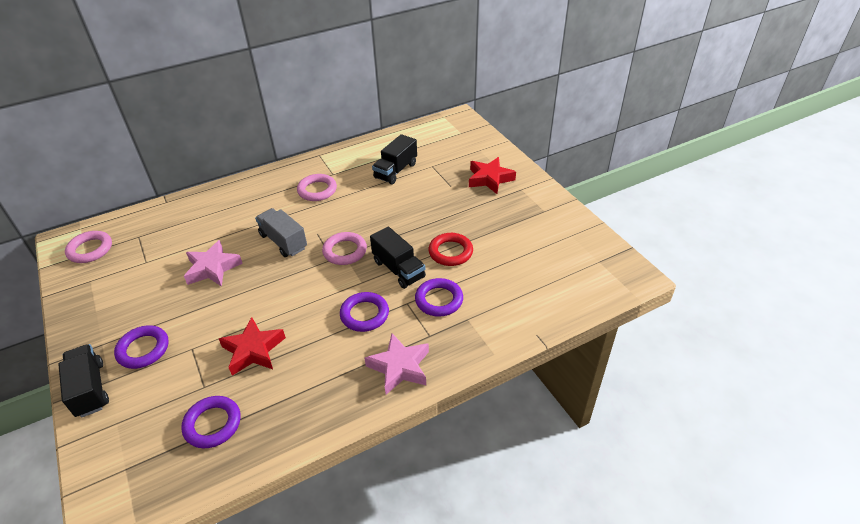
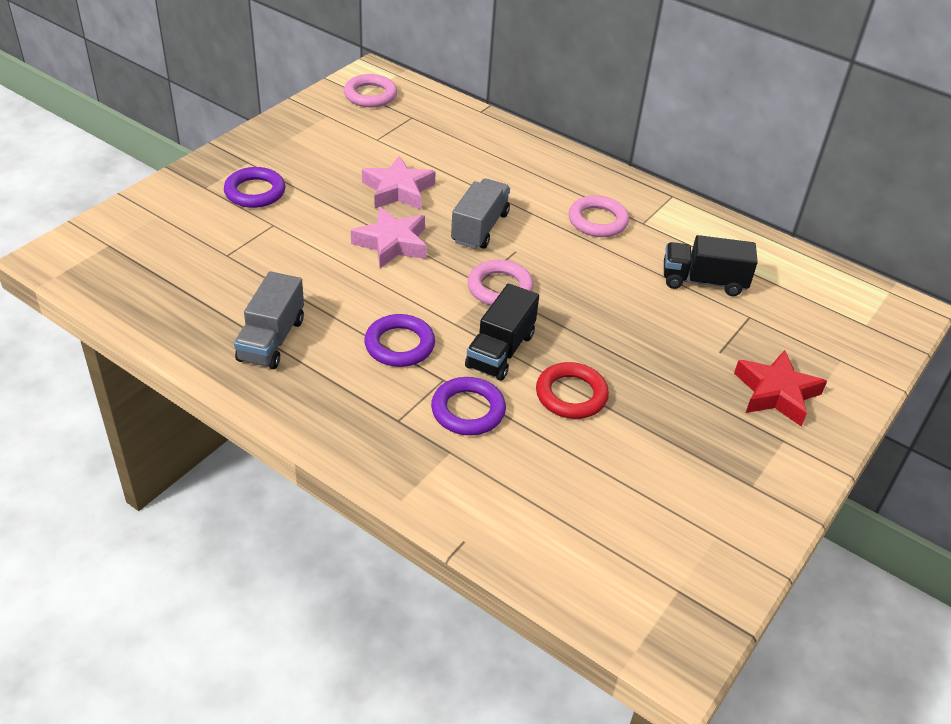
camera: 60 degrees right, 0 degrees up
black truck [58,344,109,418] -> none
purple ring [181,396,241,448] -> none
red star [219,317,286,376] -> none
pink star [364,333,429,394] -> pink star moved to [351,207,427,268]
none -> grey truck [234,271,304,369]

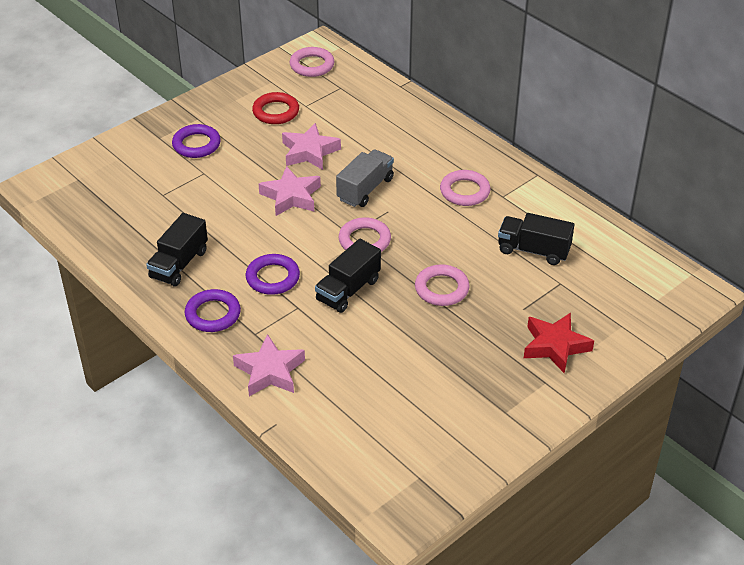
camera: 15 degrees right, 0 degrees up
grey truck [234,271,304,369] -> black truck [146,213,208,287]
purple ring [431,377,506,435] -> purple ring moved to [185,289,241,332]
red ring [536,362,609,419] -> red ring moved to [252,92,299,124]
none -> pink star [233,334,305,396]
none -> pink ring [415,264,470,306]

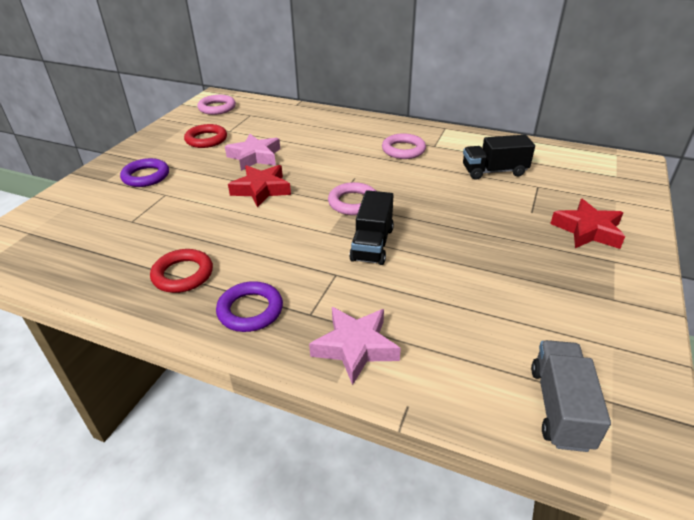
camera: 25 degrees left, 5 degrees down
black truck [146,213,208,287] -> red ring [150,249,213,293]
purple ring [246,254,300,295] -> none
pink star [259,166,321,216] -> red star [228,165,291,208]
grey truck [336,149,394,207] -> grey truck moved to [531,340,611,452]
pink ring [415,264,470,306] -> none

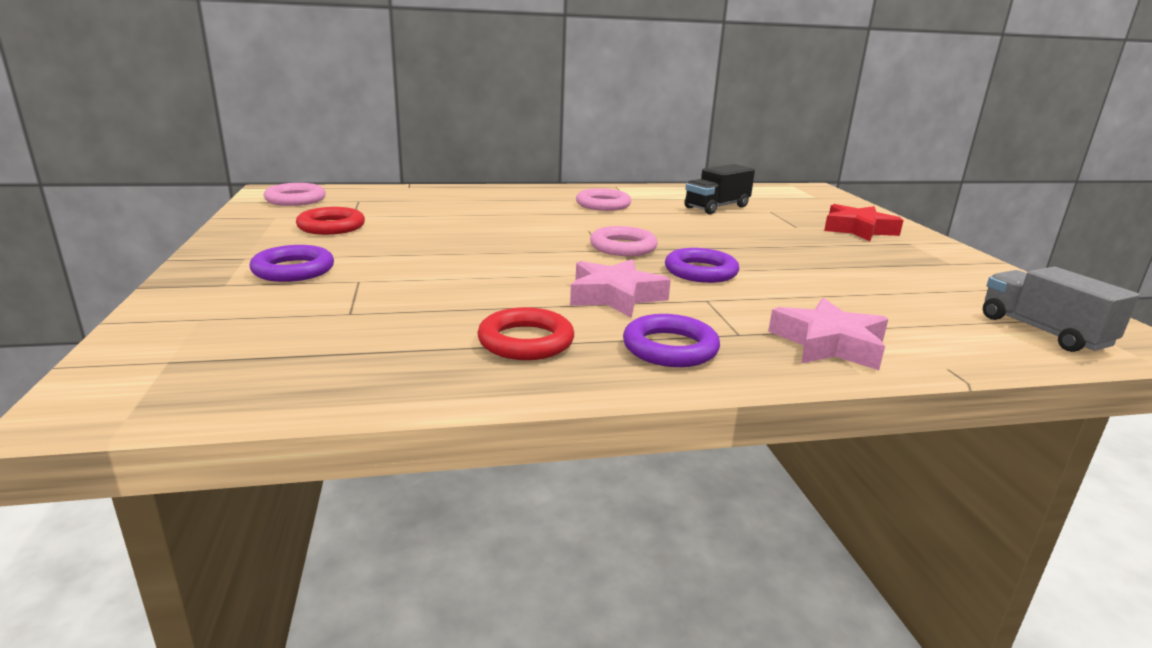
camera: 35 degrees left, 15 degrees down
pink star [225,134,280,171] -> pink star moved to [570,259,671,318]
red star [228,165,291,208] -> none
black truck [349,190,394,265] -> purple ring [665,248,739,283]

